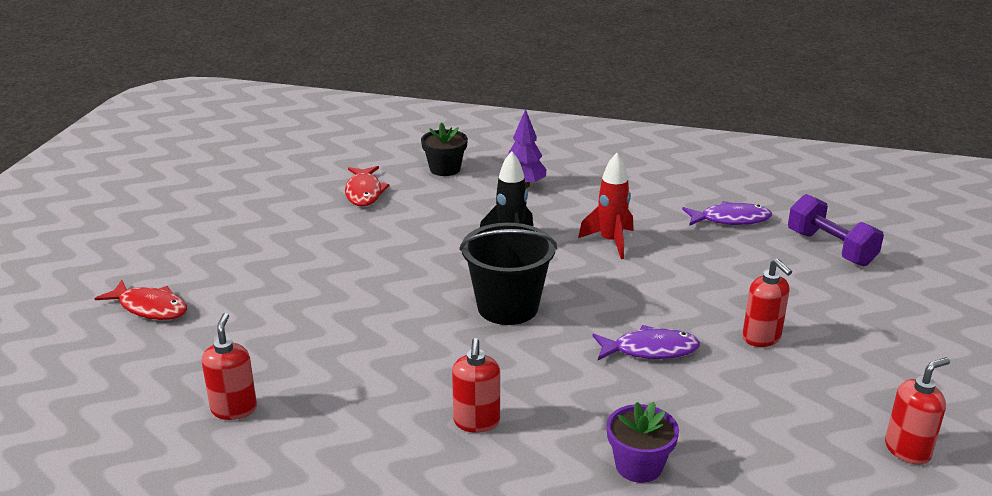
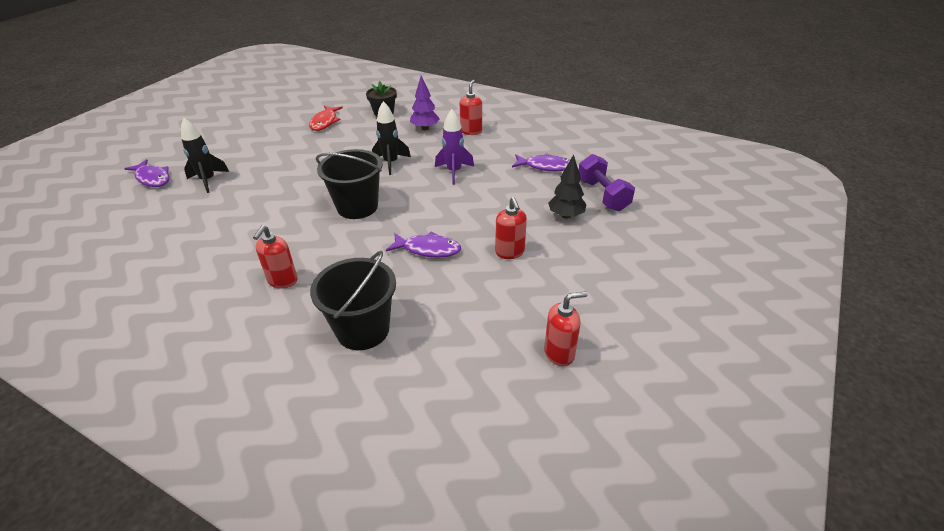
camera: 15 degrees right, 10 degrees up
red fish [95,280,187,320] -> purple fish [124,159,170,187]
red soap dispenser [202,313,257,420] -> red soap dispenser moved to [460,80,482,135]
red rocket [578,153,633,259] -> purple rocket [435,109,474,185]
purple flower pot [607,402,679,483] -> black bucket [310,251,396,350]
none -> black rocket [181,118,229,193]
none -> black tree [548,155,587,219]

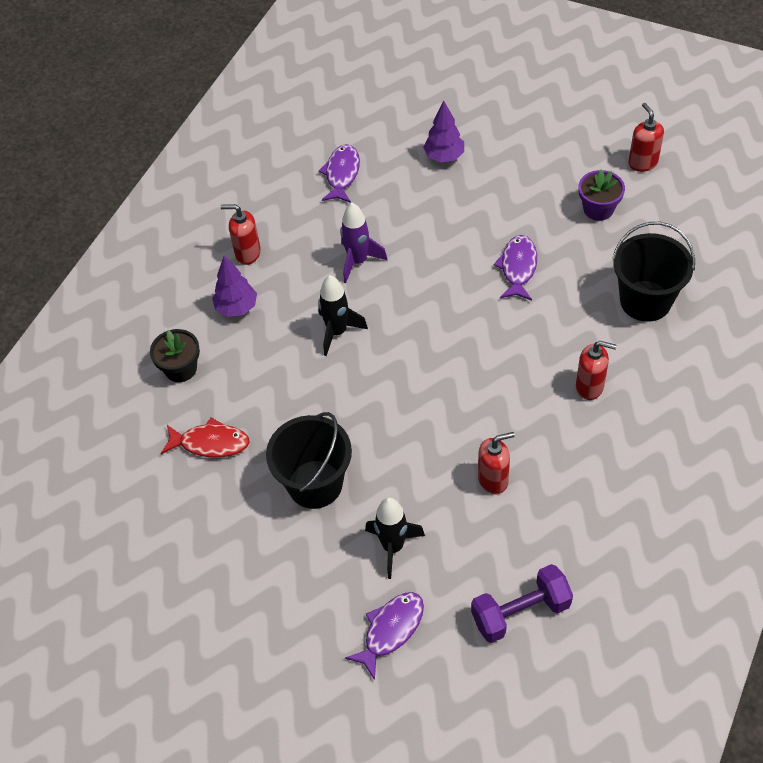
camera: 90 degrees left, 15 degrees up
black bucket [316,149,383,219] -> black bucket moved to [266,412,352,509]
red soap dispenser [495,197,527,259] -> red soap dispenser moved to [478,432,515,494]
black tree [548,155,587,219] -> purple tree [423,101,464,162]
purple dumbbell [579,154,635,211] -> purple dumbbell moved to [471,564,573,643]
none -> purple flower pot [579,169,625,221]

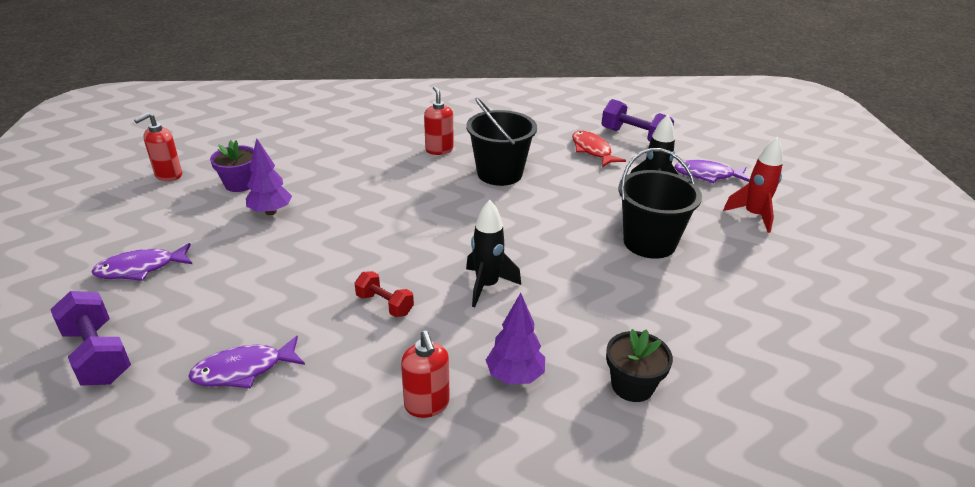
camera: 125 degrees left, 20 degrees down
red fish [161,418,250,458] -> red fish moved to [572,130,626,167]
purple rocket [340,203,387,283] -> red dumbbell [355,271,414,317]
purple tree [423,101,464,162] -> purple tree moved to [246,138,292,215]
red soap dispenser [478,432,515,494] -> none
purple fish [494,235,537,301] -> purple fish moved to [92,243,192,281]
black bucket [612,222,695,322] -> black bucket moved to [466,97,537,186]
none -> purple dumbbell [50,291,131,386]
none -> red rocket [723,137,783,233]

